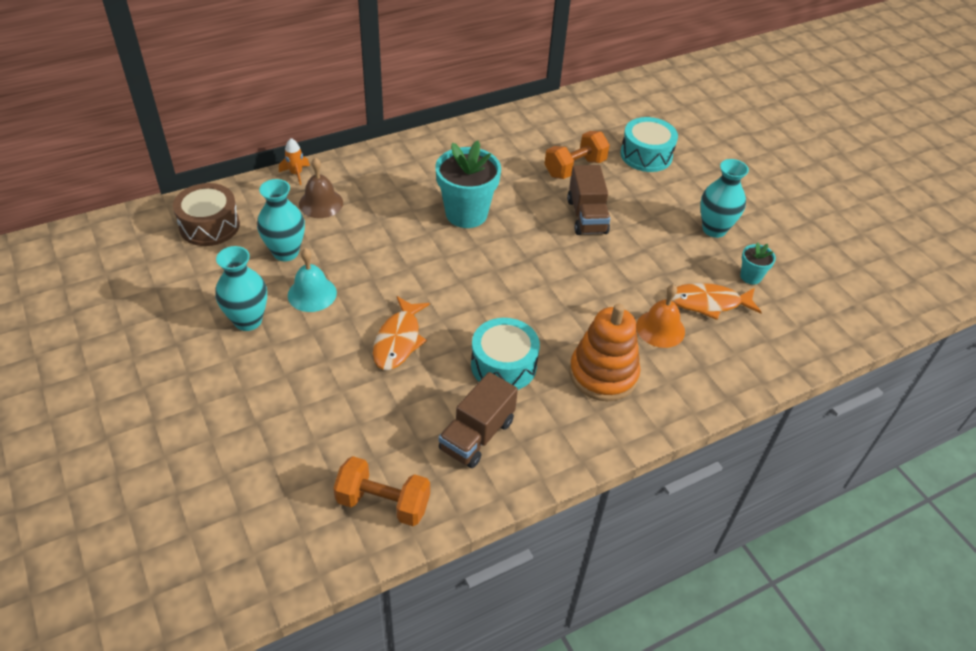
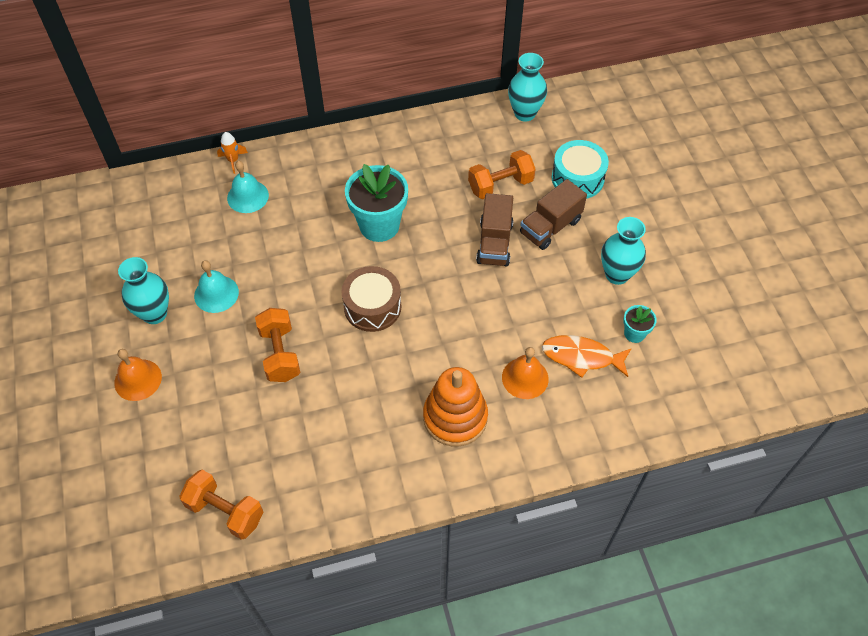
camera: 15 degrees right, 10 degrees up
brown drum [173,183,240,246] -> brown drum moved to [341,266,401,332]
turquoise vase [257,179,305,262] -> turquoise vase moved to [508,53,547,122]
brown bell [299,157,343,218] -> turquoise bell [227,161,269,213]
orange fish [373,296,430,370] -> orange dumbbell [255,308,300,382]
brown truck [439,372,518,468] -> brown truck moved to [520,179,587,250]
turquoise drum [471,318,540,390] -> none
none -> orange bell [114,349,162,401]

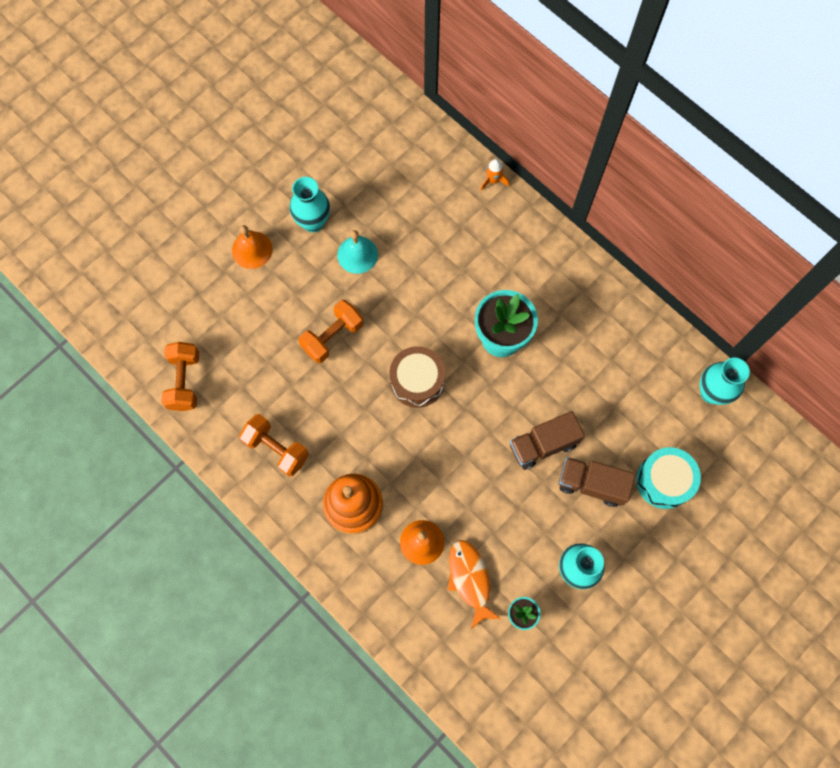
camera: 60 degrees right, 15 degrees up
turquoise bell [227,161,269,213] -> none
orange dumbbell [468,150,536,199] -> orange dumbbell moved to [239,414,309,476]

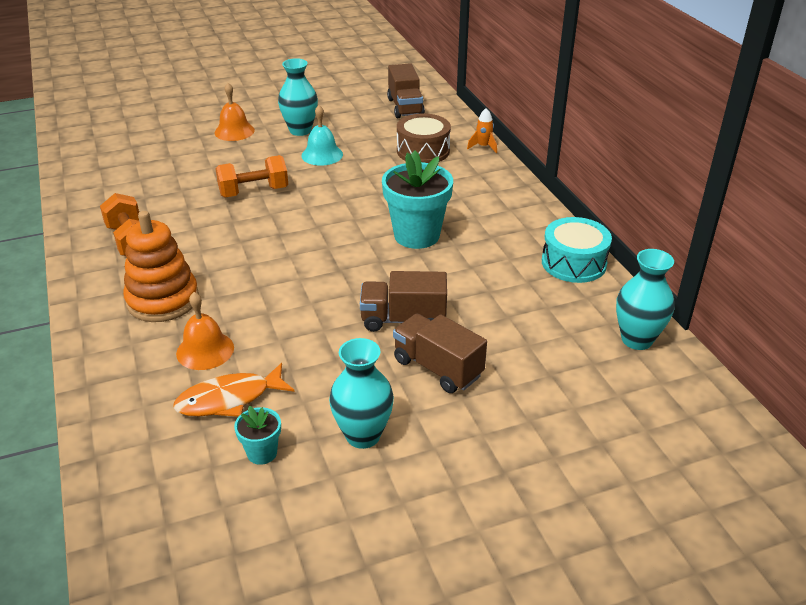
camera: 25 degrees right, 35 degrees down
orange dumbbell [161,342,199,411] -> none
brown drum [389,346,445,408] -> brown drum moved to [397,114,451,163]
orange fish [447,540,501,629] -> orange fish turned 120 degrees counterclockwise [173,363,294,417]
turquoise drum [636,447,701,509] -> turquoise drum moved to [542,217,612,283]
none -> brown truck [387,63,425,118]

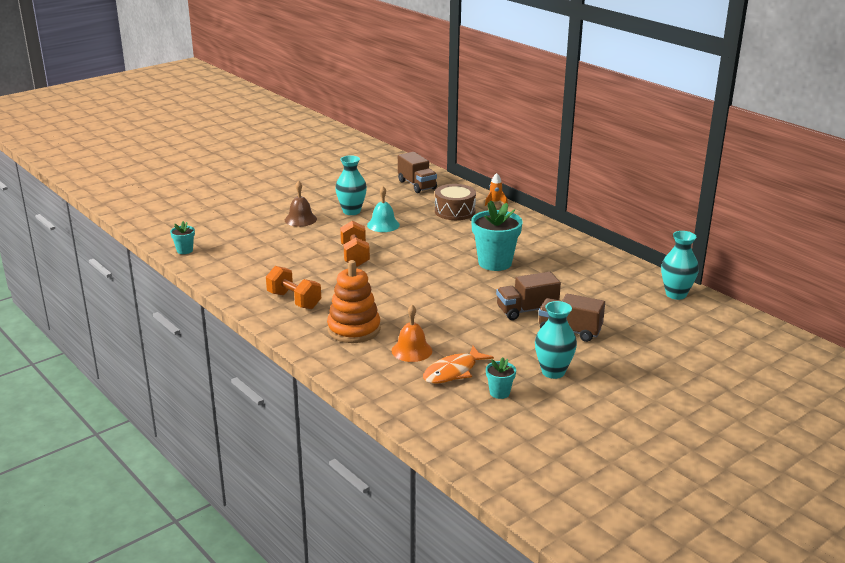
camera: 20 degrees left, 10 degrees down
orange bell [215,83,255,141] -> brown bell [285,181,317,227]
orange dumbbell [215,155,288,197] -> orange dumbbell turned 60 degrees counterclockwise [340,221,370,267]
turquoise drum [542,217,612,283] -> none
none -> turquoise flower pot [170,221,195,254]

